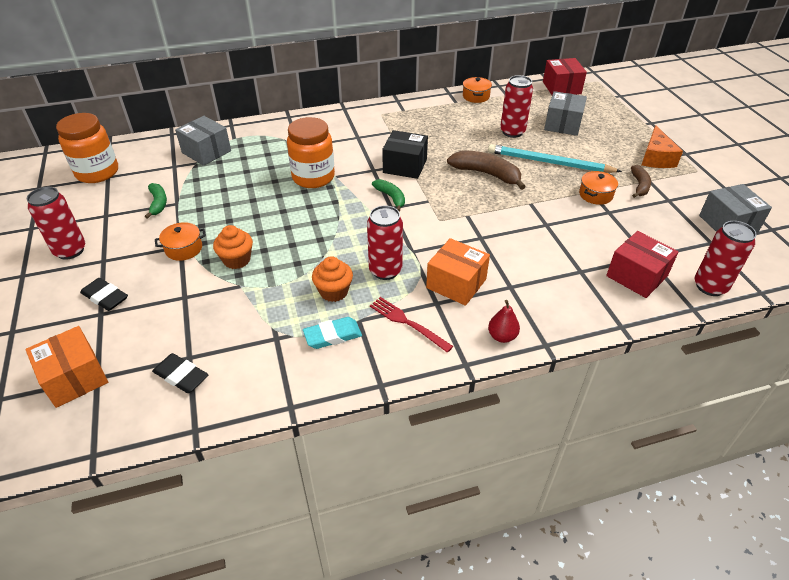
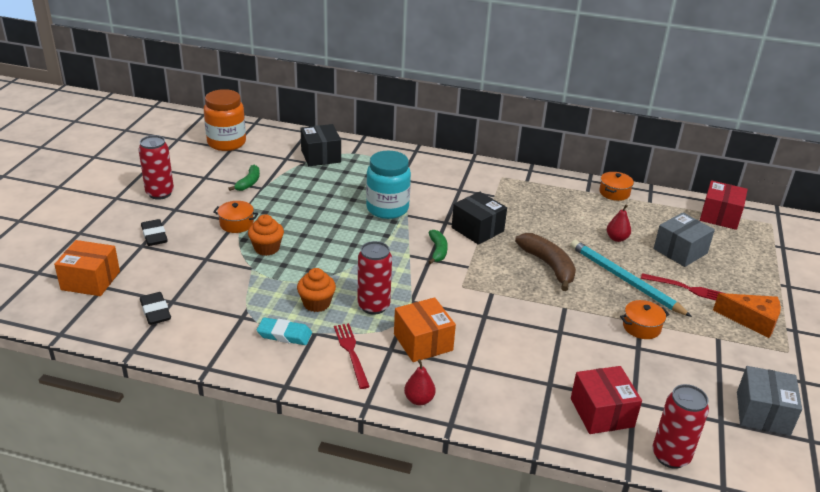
camera: 30 degrees right, 10 degrees down
orange box [25,326,108,408] -> orange box turned 75 degrees counterclockwise [54,240,120,296]
grey box [175,116,231,166] -> black box [300,124,341,166]
orange jar [287,117,335,188] -> turquoise jar [366,151,411,219]
red can [500,75,533,138] -> red pear [607,204,631,242]
brown banana [631,165,651,198] -> none
orange cheese [642,125,683,168] -> orange cheese turned 105 degrees counterclockwise [713,293,781,338]
none -> red fork [641,273,723,300]

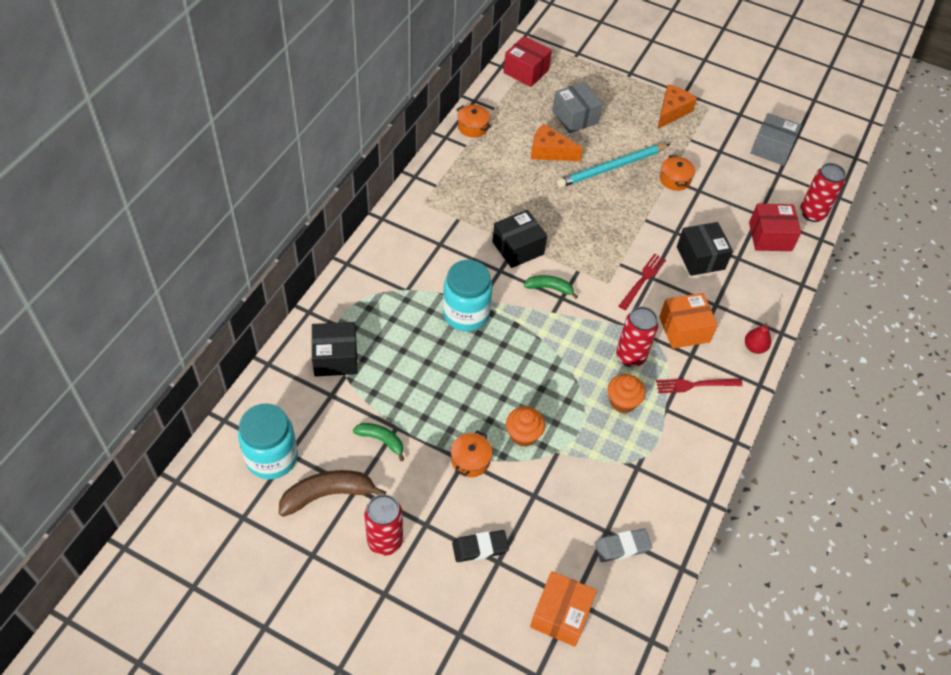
camera: 80 degrees left, 20 degrees up
black eraser [140,292,171,325] -> grey eraser [594,529,652,562]
orange jar [204,89,246,151] -> turquoise jar [238,404,298,479]
turquoise eraser [257,317,312,345] -> none
brown banana [515,233,576,291] -> brown banana moved to [279,470,386,517]
red pear [607,204,631,242] -> orange cheese [531,124,583,161]
red fork [641,273,723,300] -> red fork moved to [619,254,666,310]
none -> black box [677,222,733,276]

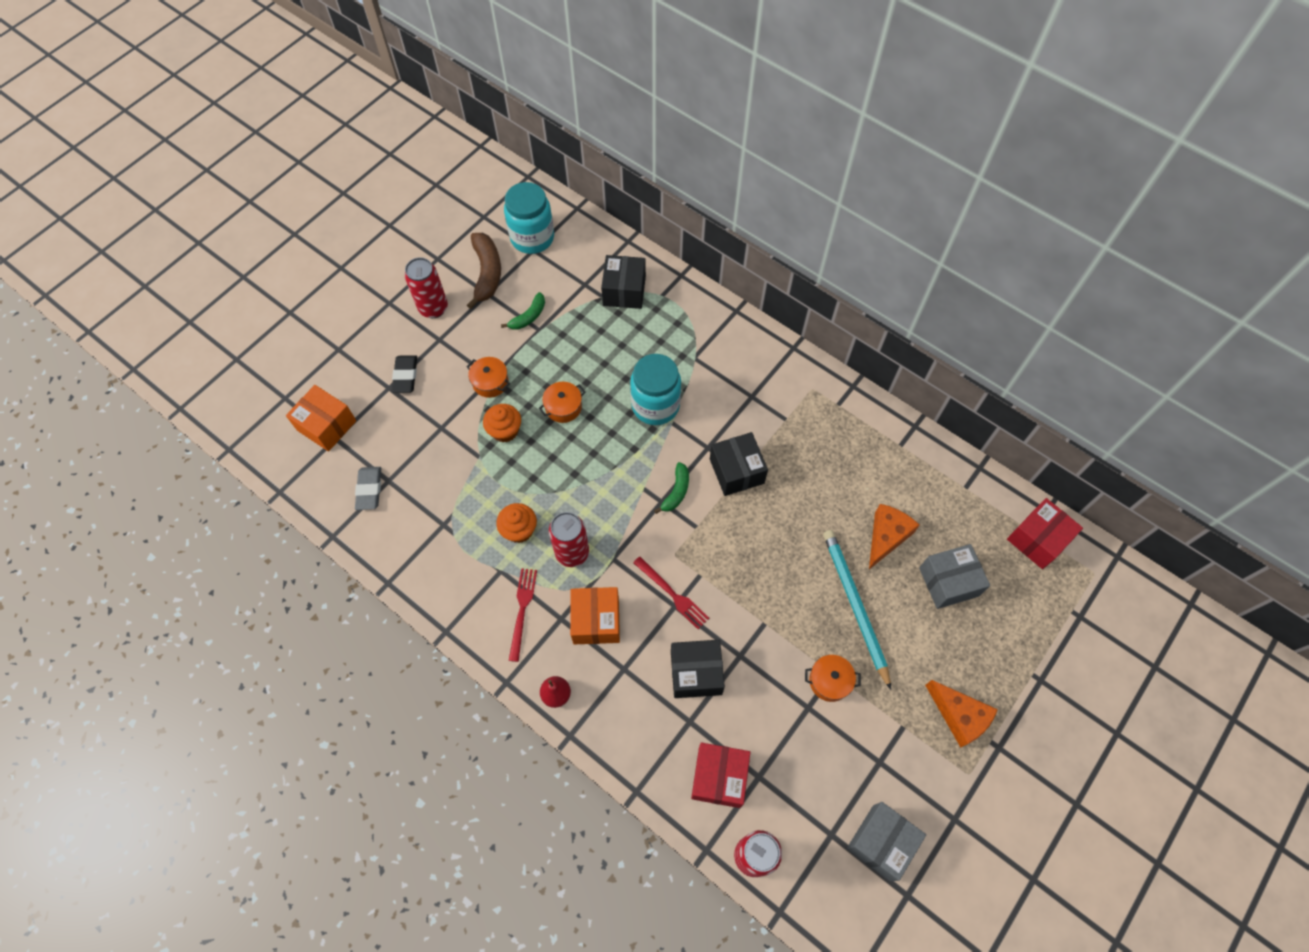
camera: 105 degrees right, 10 degrees up
orange pot [456,105,491,138] -> orange pot moved to [539,382,586,423]

